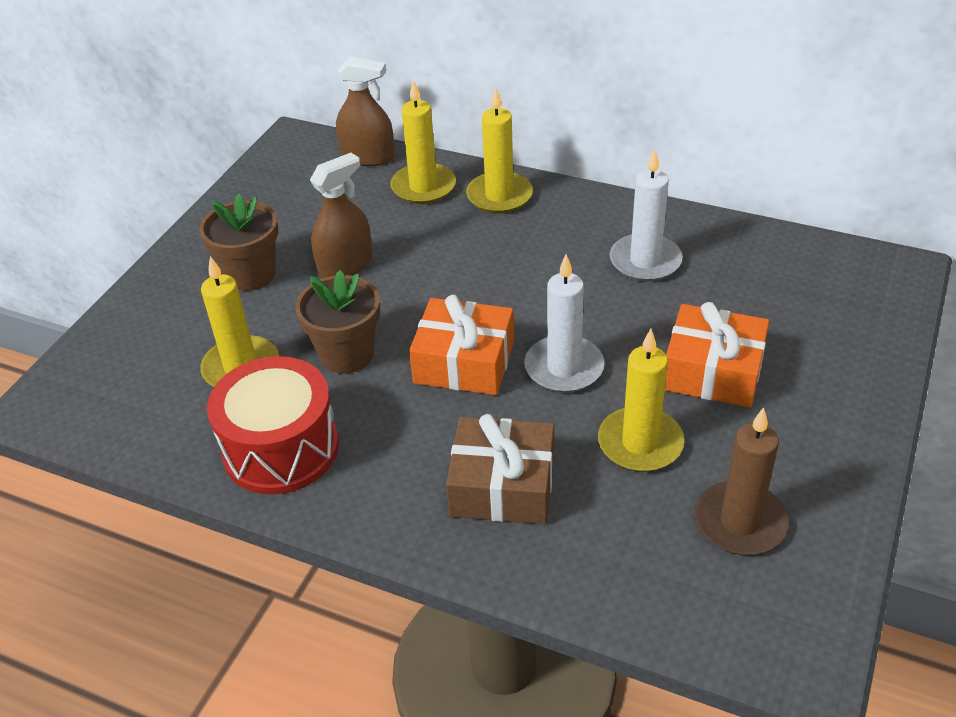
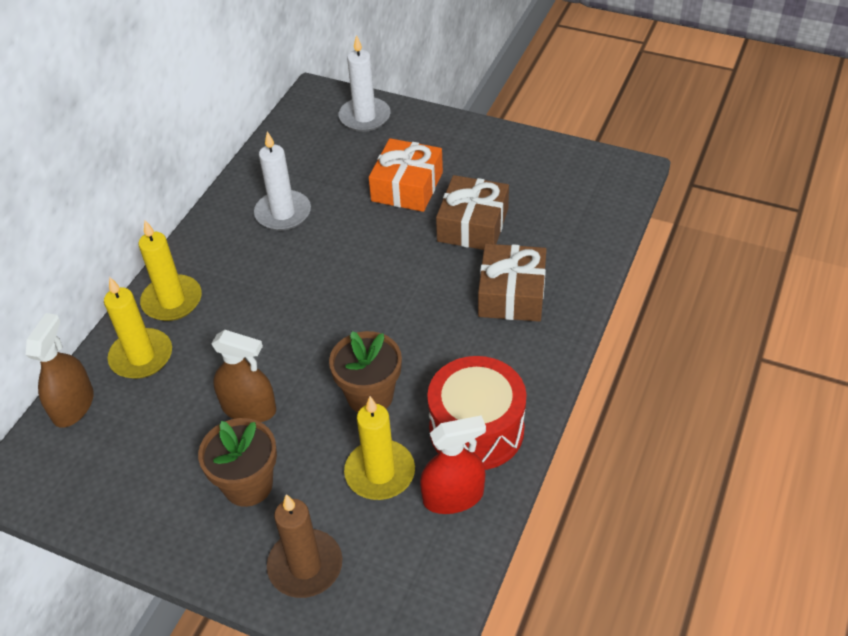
camera: 90 degrees left, 5 degrees up
brown spray bottle [310,153,372,278] -> brown spray bottle turned 150 degrees clockwise [211,330,276,422]
orange gift [409,295,514,395] -> none
white candle [524,254,605,393] -> white candle moved to [339,35,391,132]
yellow candle [598,329,684,472] -> brown gift [436,175,509,250]
brown candle [694,407,789,555] -> brown candle moved to [267,494,342,598]
none -> red spray bottle [420,415,486,514]

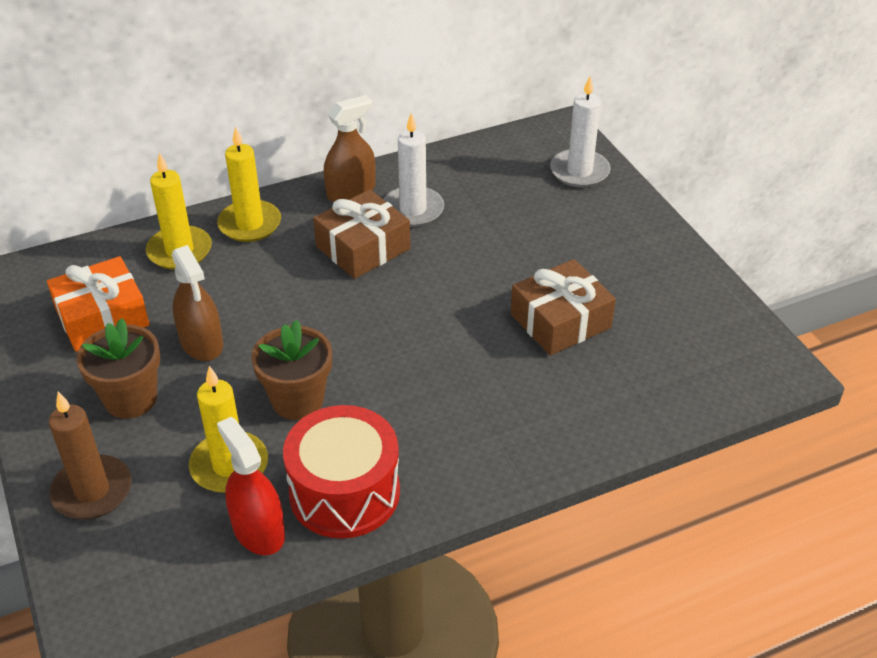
camera: 40 degrees right, 5 degrees down
brown spray bottle [25,313,94,428] -> brown spray bottle moved to [324,95,376,202]
orange gift [369,138,443,212] -> orange gift moved to [47,256,150,351]
red spray bottle [420,415,486,514] -> red spray bottle turned 150 degrees counterclockwise [217,417,285,555]
brown gift [478,244,547,322] -> brown gift moved to [313,189,410,279]

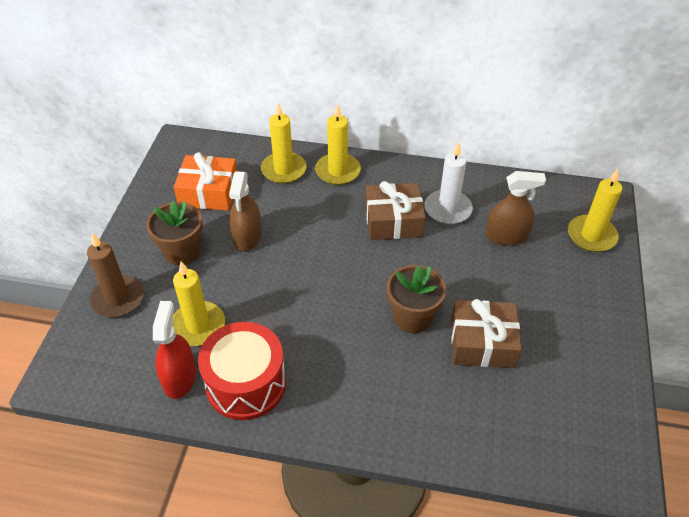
camera: 35 degrees right, 5 degrees up
brown flower pot [251,320,332,420] -> brown flower pot moved to [387,265,446,333]
brown spray bottle [324,95,376,202] -> brown spray bottle moved to [486,171,546,246]
white candle [550,76,611,187] -> yellow candle [568,169,622,252]

